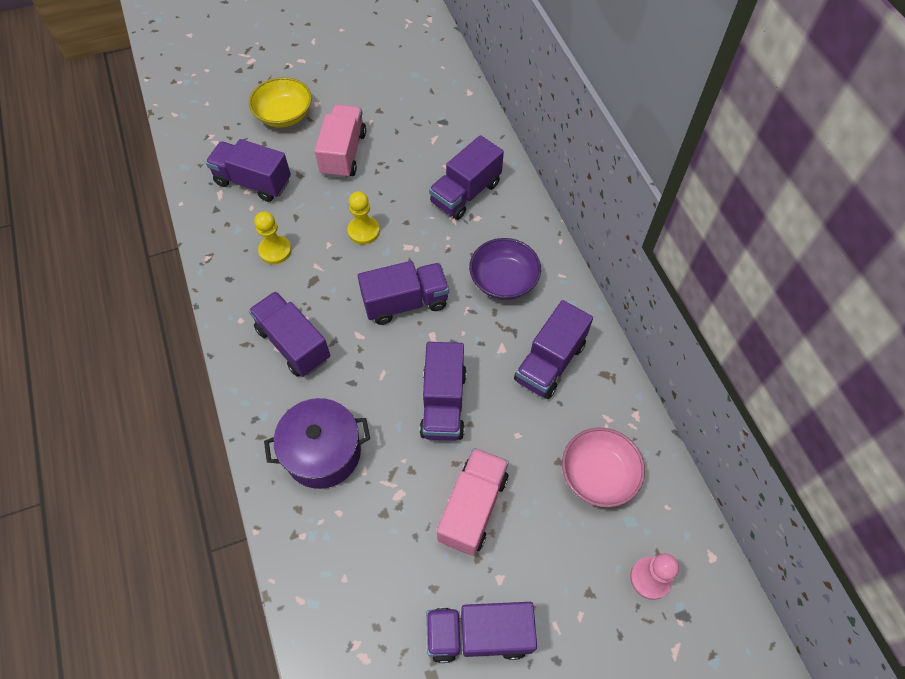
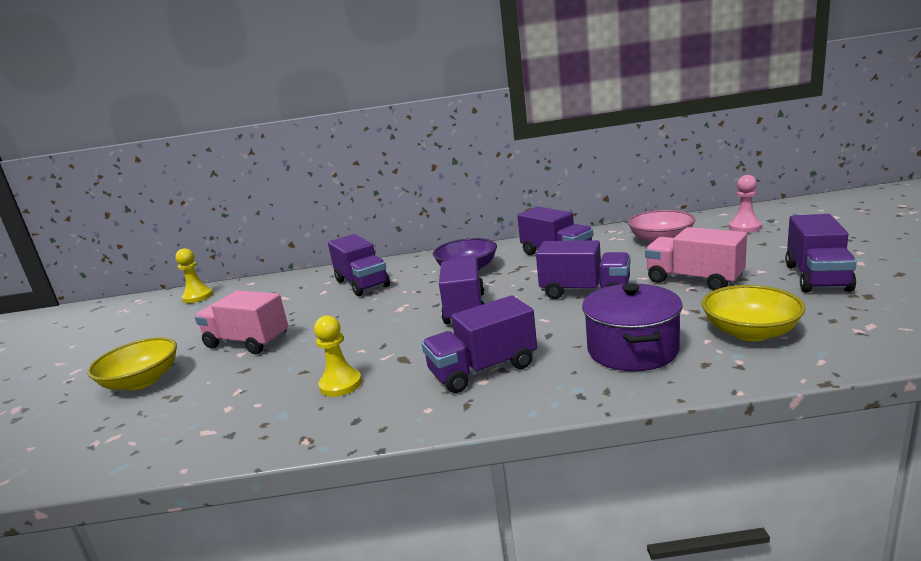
camera: 70 degrees left, 40 degrees down
purple truck [205,139,291,202] -> none
yellow pawn [347,191,380,245] -> yellow pawn moved to [175,248,213,303]
none -> yellow bowl [702,285,805,341]

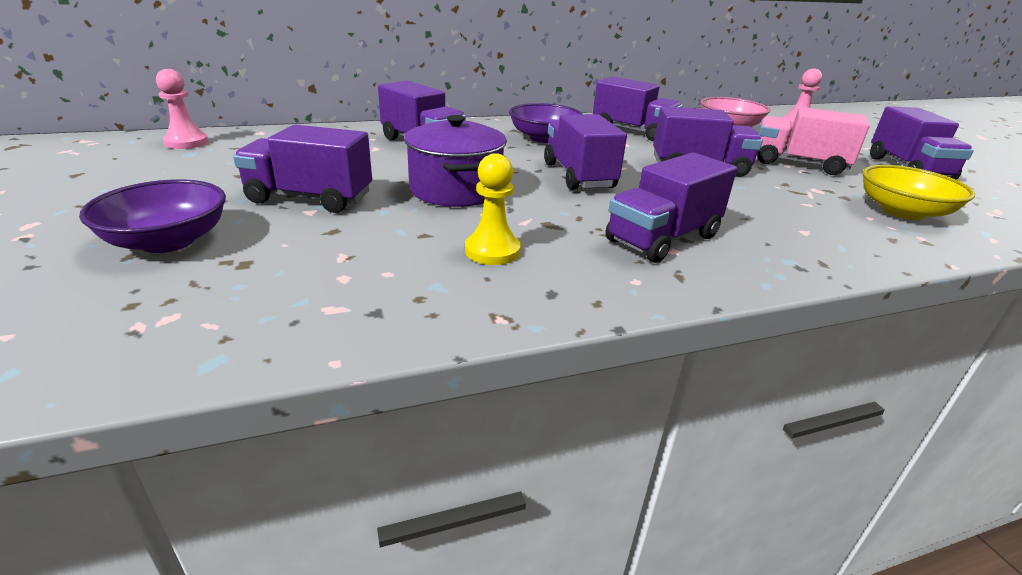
camera: 20 degrees left, 10 degrees up
yellow bowl [87,337,177,391] -> purple bowl [79,179,226,253]
yellow pawn [175,248,213,303] -> pink pawn [156,69,208,149]
pink truck [195,290,288,354] -> purple truck [233,124,372,213]
purple pot [582,283,683,371] -> purple pot moved to [404,115,507,207]

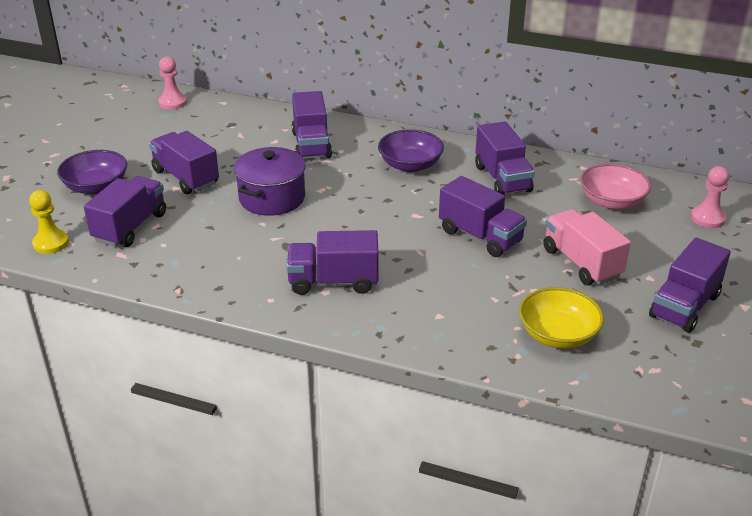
camera: 40 degrees right, 5 degrees up
yellow pawn [465,153,521,265] -> yellow pawn moved to [29,190,69,254]
purple truck [544,114,627,190] -> purple truck moved to [84,176,166,247]

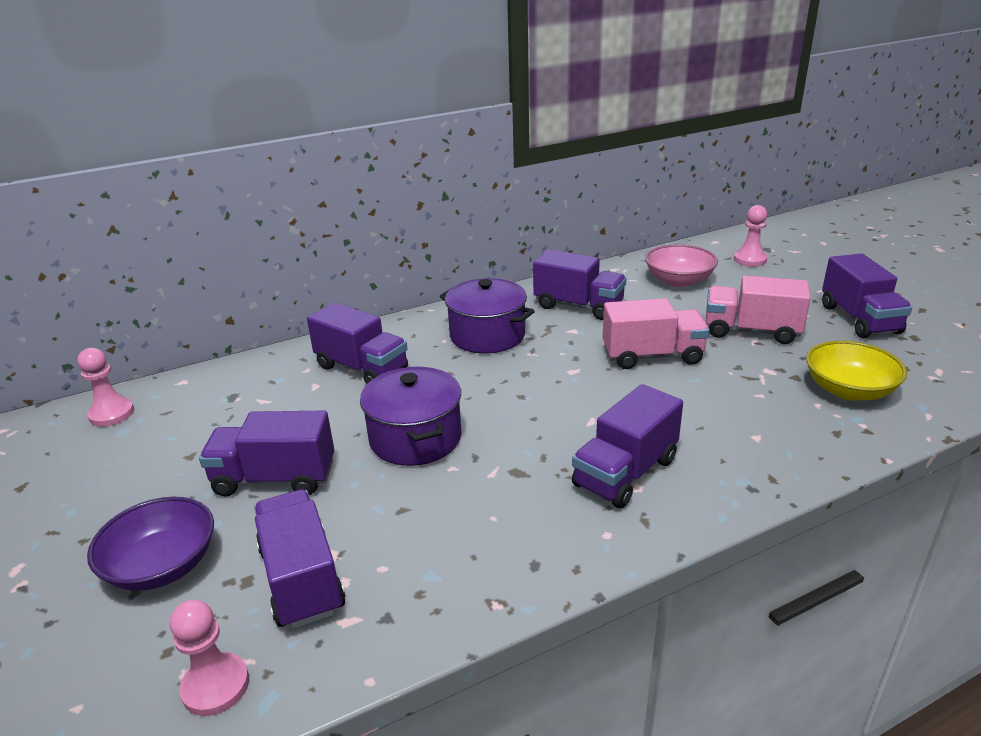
camera: 45 degrees left, 5 degrees down
yellow pawn [29,190,69,254] -> pink pawn [170,600,249,716]
purple bowl [378,129,444,172] -> purple pot [440,278,535,354]
purple truck [439,176,527,257] -> pink truck [602,298,710,369]

